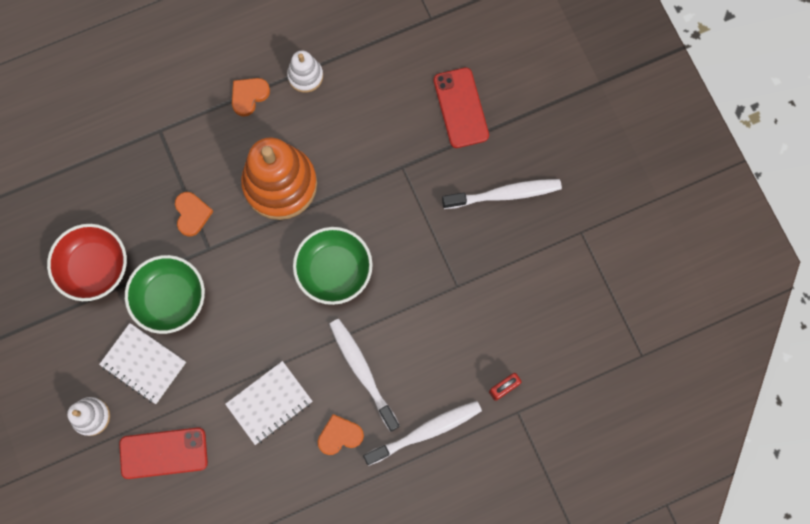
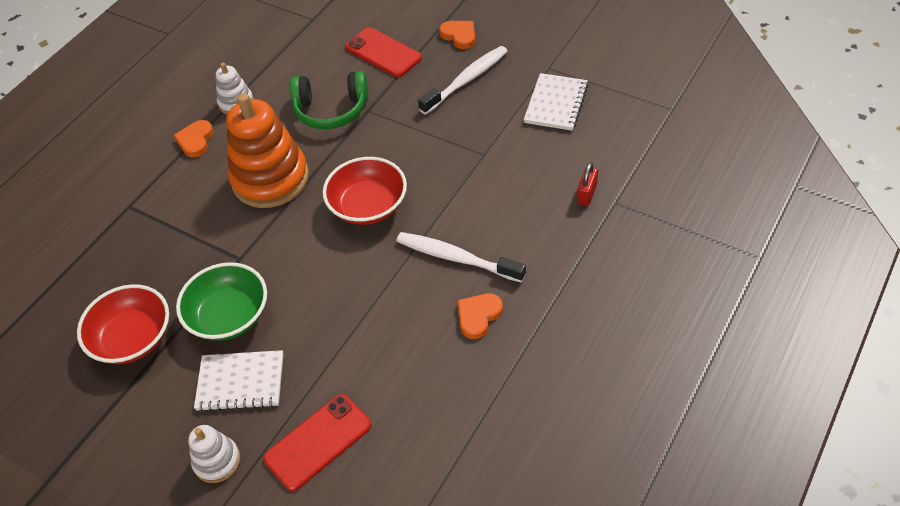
camera: 30 degrees left, 25 degrees down
orange heart [175,192,214,236] -> orange heart moved to [439,21,475,49]
white notebook [225,361,313,445] -> white notebook moved to [524,73,588,131]
green bowl [293,227,373,305] -> red bowl [323,157,407,225]
white toothbrush [363,401,482,466] -> none
none -> green headphones [290,71,368,129]

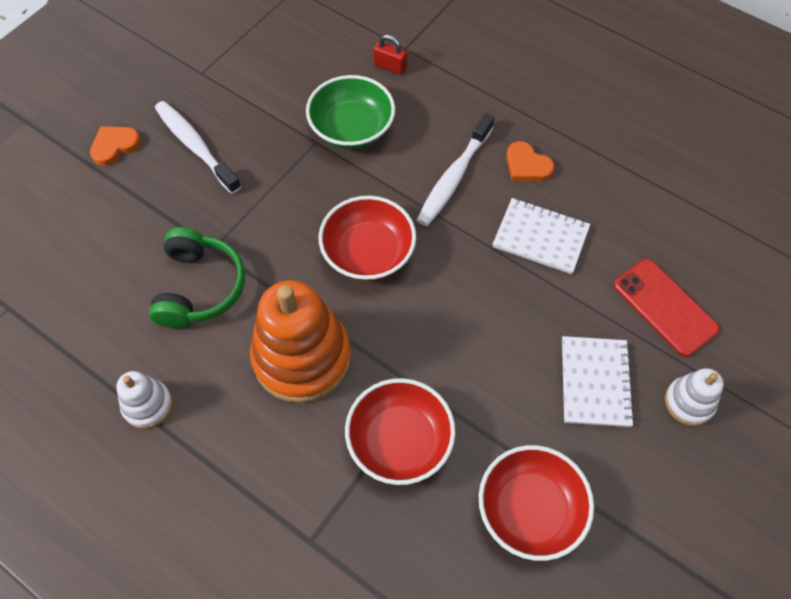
camera: 90 degrees left, 10 degrees up
orange heart [174,120,214,157] -> none
green bowl [176,262,267,341] -> green bowl moved to [306,75,395,149]
red phone [345,27,422,77] -> none
white notebook [524,73,588,131] -> white notebook moved to [493,198,590,274]
none -> red bowl [345,378,456,485]

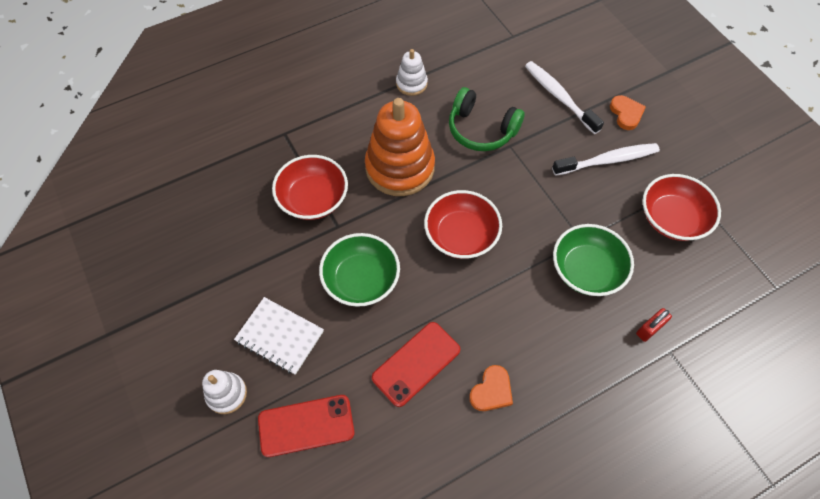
camera: 115 degrees right, 0 degrees up
white toothbrush [417,113,494,226] -> white toothbrush moved to [525,61,604,134]
red bowl [479,445,594,561] -> red bowl moved to [643,174,721,241]
white notebook [493,198,590,274] -> red phone [372,322,460,407]
orange heart [506,141,554,182] -> orange heart turned 150 degrees clockwise [469,365,513,411]
none -> green bowl [319,233,400,307]

